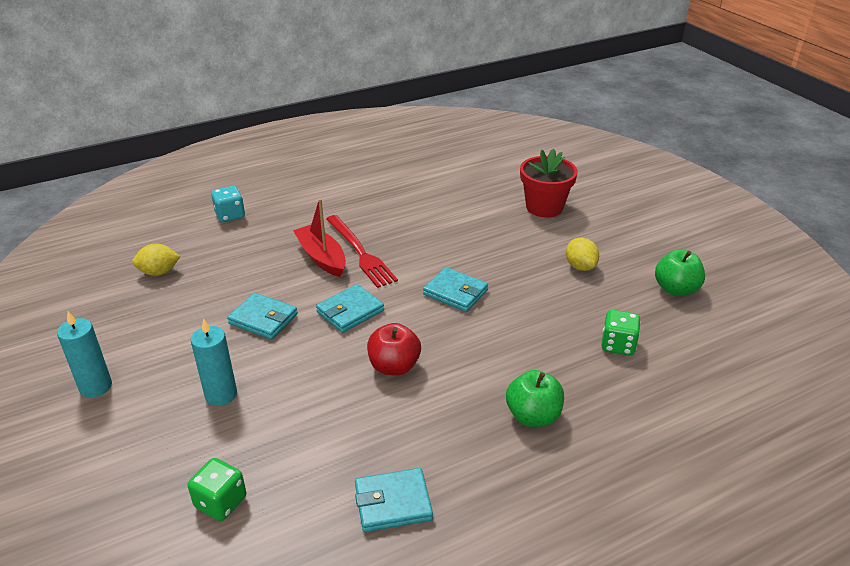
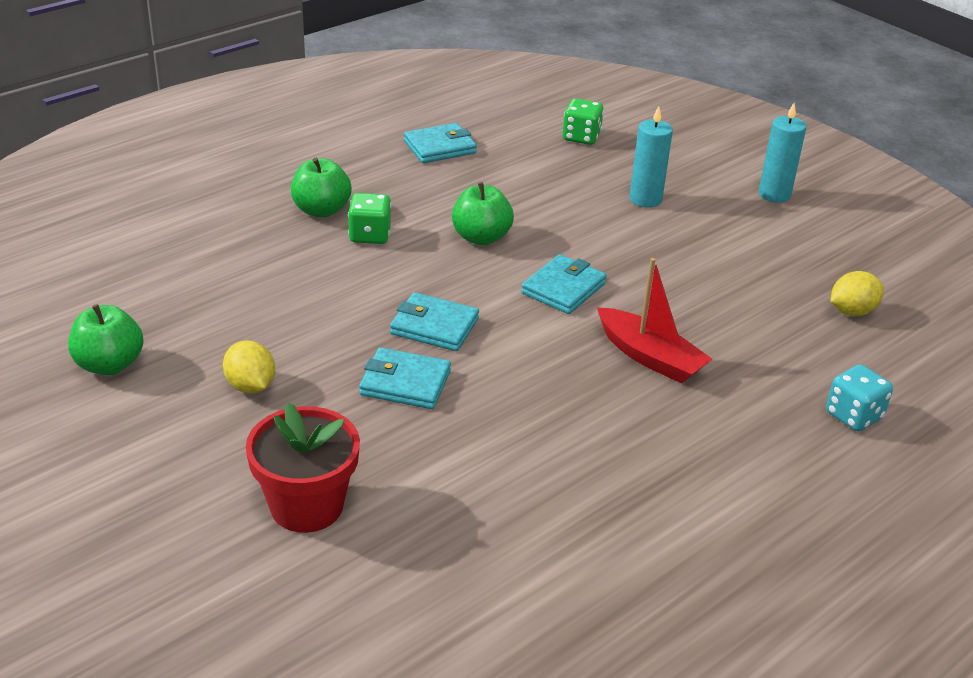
camera: 165 degrees right, 0 degrees up
turquoise wallet [227,293,298,339] -> turquoise wallet moved to [359,347,451,409]
red fork [326,215,398,288] -> none
red apple [367,323,421,376] -> green apple [452,182,514,245]
green dice [601,310,641,356] -> green dice moved to [348,193,391,244]

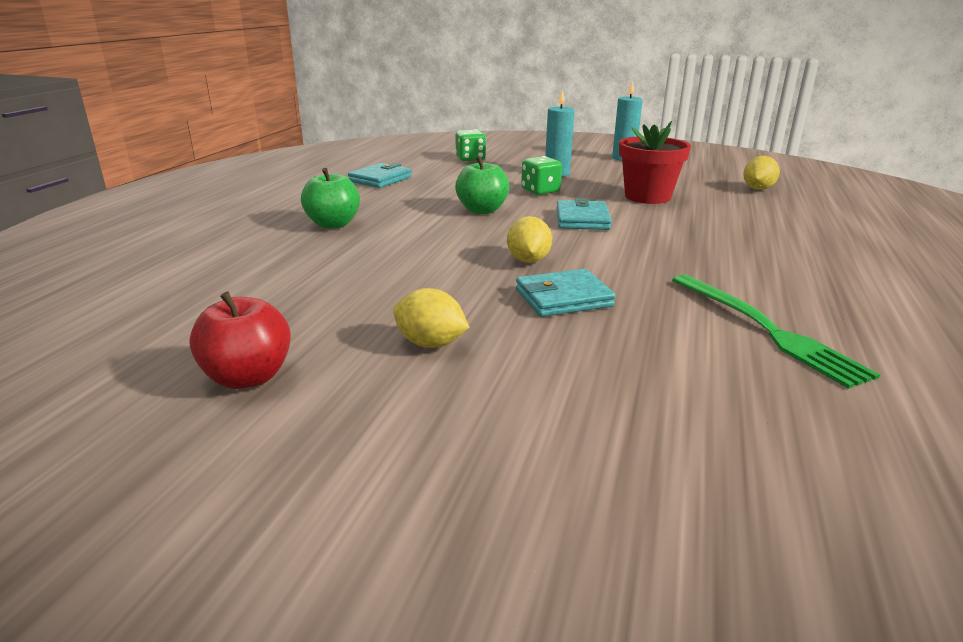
camera: 30 degrees left, 10 degrees down
green apple [68,304,143,375] -> red apple [189,292,291,389]
red flower pot [246,403,360,533] -> red flower pot moved to [619,121,691,204]
green dice [348,193,391,244] -> green dice moved to [521,156,562,195]
turquoise wallet [390,292,479,351] -> yellow lemon [507,216,552,263]
red boat [597,258,712,384] -> none
turquoise dice [826,364,893,431] -> none
none -> green fork [672,274,880,389]

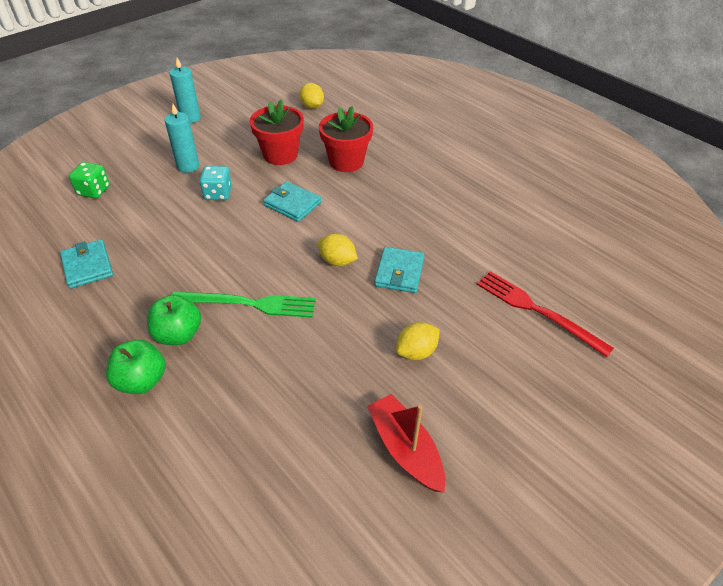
camera: 60 degrees left, 20 degrees up
red apple [189,292,291,389] -> red boat [367,394,445,493]
green apple [455,156,509,214] -> green apple moved to [106,340,166,394]
green dice [521,156,562,195] -> turquoise dice [199,166,232,200]
green fork [672,274,880,389] -> green fork moved to [172,292,316,318]
none -> red flower pot [319,106,373,172]
none -> red fork [477,271,614,357]

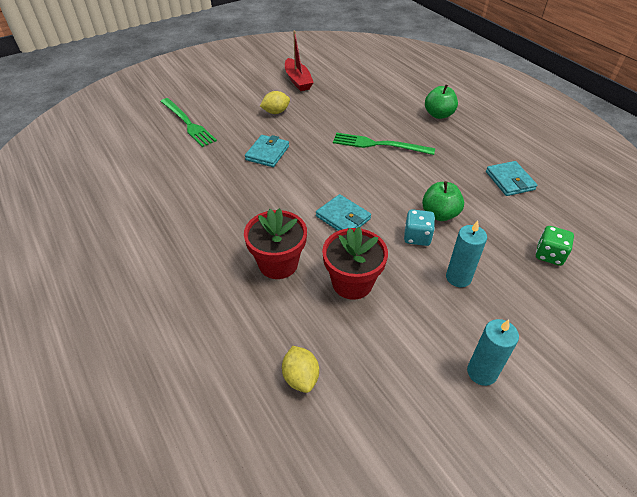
camera: 170 degrees left, 0 degrees up
green apple [147,295,201,345] -> green apple moved to [422,181,464,221]
yellow lemon [318,234,358,266] -> none
red fork [477,271,614,357] -> green fork [160,98,217,147]

